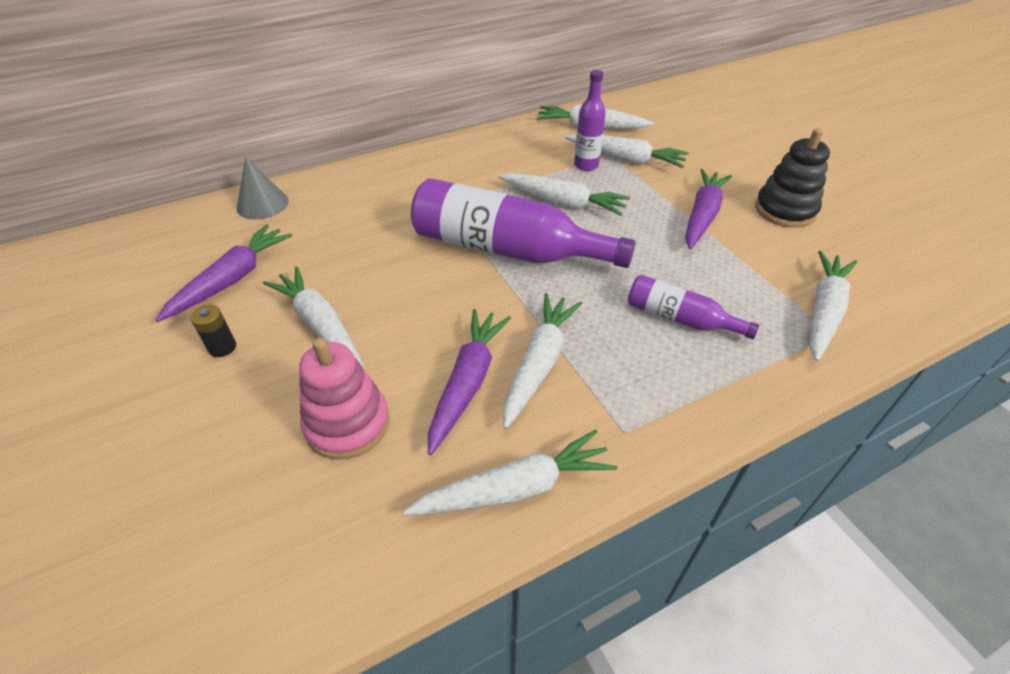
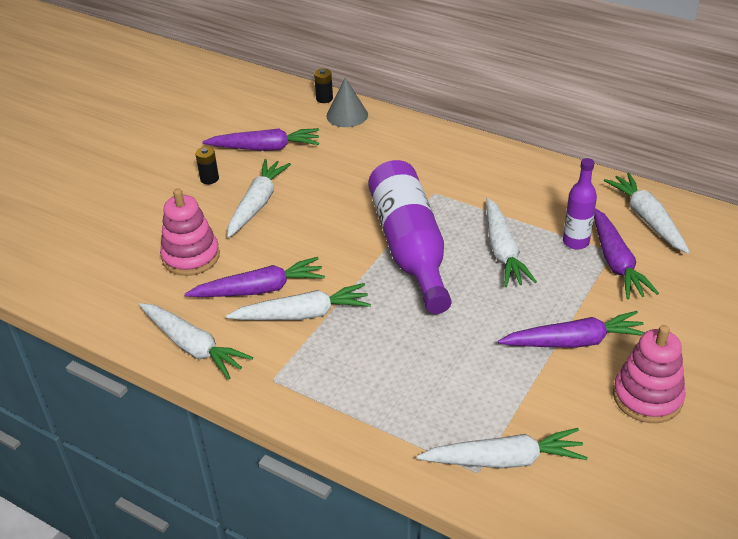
camera: 60 degrees right, 5 degrees down
white carrot [565,134,689,168] -> purple carrot [594,208,659,299]
purple bottle [628,275,759,339] -> none
black stacking toy [755,128,830,228] -> pink stacking toy [613,325,686,423]
none -> black battery [314,69,333,103]

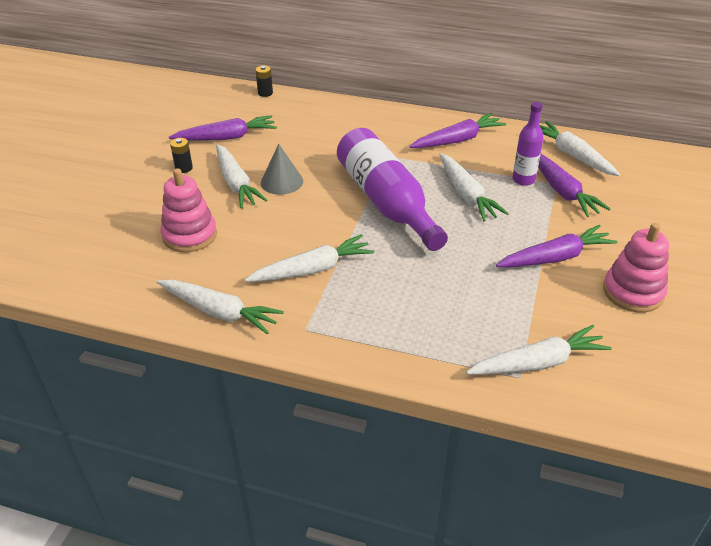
camera: 15 degrees left, 0 degrees up
purple carrot [185,257,325,297] -> purple carrot moved to [410,113,506,148]
white carrot [227,159,291,238] -> white carrot turned 150 degrees clockwise [216,144,267,209]
grey cone [326,78,368,127] -> grey cone moved to [261,144,303,195]

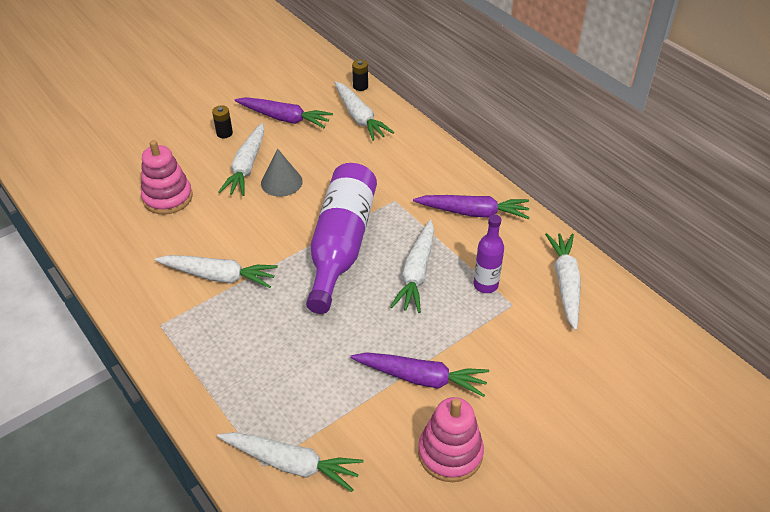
camera: 35 degrees right, 5 degrees up
white carrot [157,280,284,335] -> white carrot moved to [334,81,394,141]
purple carrot [538,154,611,217] -> none

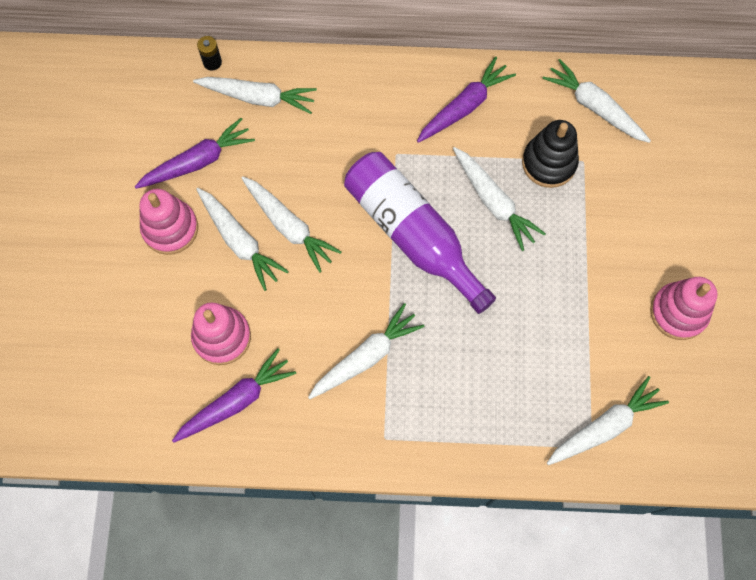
camera: 50 degrees left, 25 degrees up
black battery [212,106,233,138] -> pink stacking toy [139,189,198,255]
grey cone [261,149,303,197] -> white carrot [242,177,342,273]
purple carrot [350,352,489,397] -> purple carrot moved to [172,349,296,443]
purple bottle [474,215,504,293] -> black stacking toy [522,120,579,188]

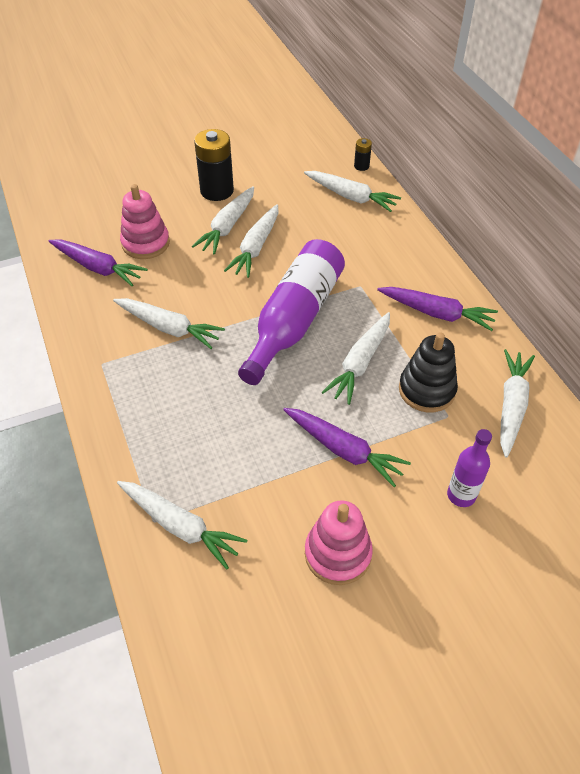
camera: 65 degrees right, 20 degrees down
purple carrot [135,118,255,189] -> purple carrot moved to [283,408,411,487]
pink stacking toy [139,189,198,255] -> black battery [194,129,234,201]
white carrot [193,77,317,114] -> white carrot turned 45 degrees counterclockwise [304,171,401,212]
none -> purple bottle [447,429,492,507]

